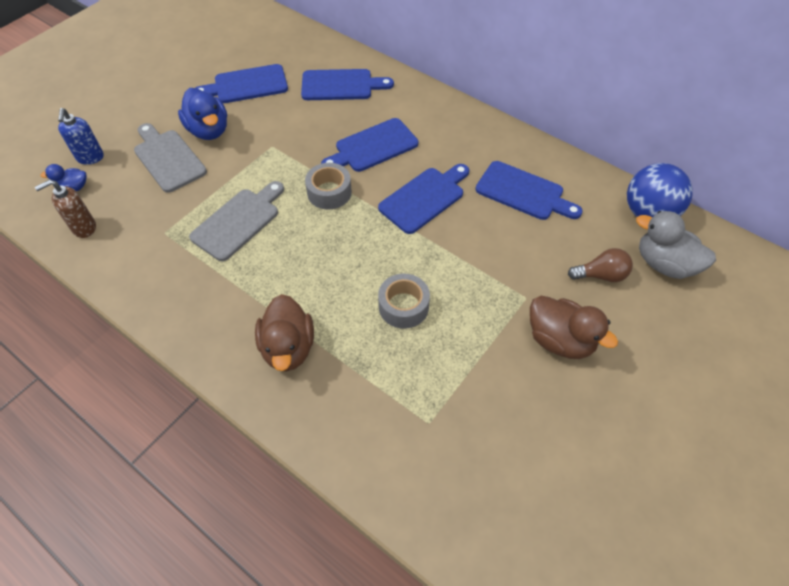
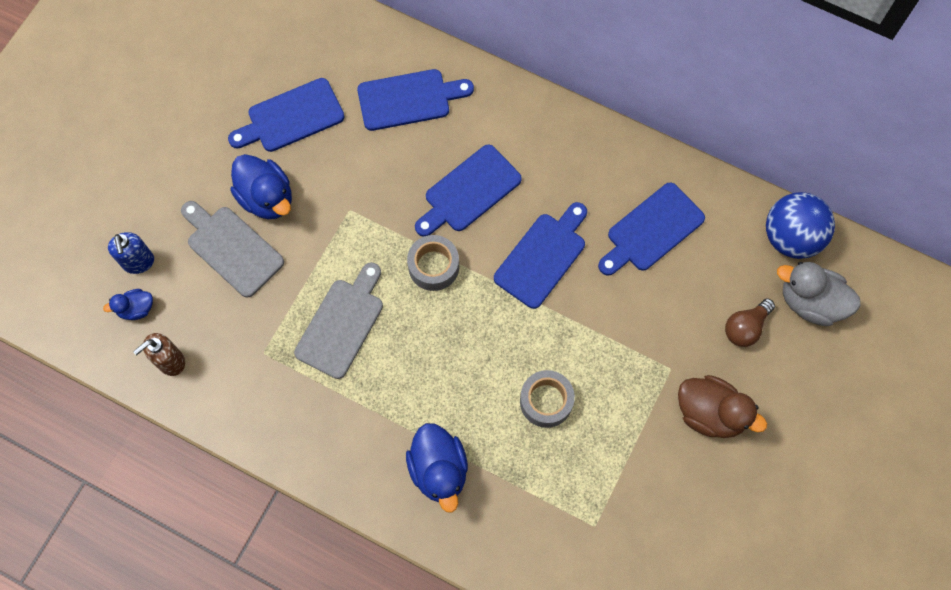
camera: 10 degrees left, 15 degrees up
brown duck [255,294,314,372] -> blue duck [406,423,468,513]
blue cutting board [475,161,583,220] -> blue cutting board turned 120 degrees clockwise [598,182,705,276]
brown light bulb [568,248,633,282] -> brown light bulb turned 150 degrees clockwise [725,299,775,347]

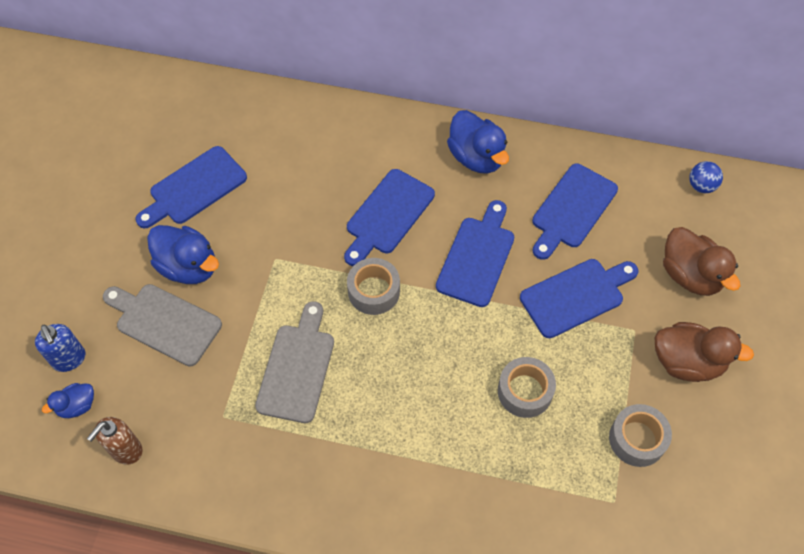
camera: 15 degrees left, 10 degrees down
blue cutting board [357,69,474,131] -> blue cutting board moved to [520,259,638,338]
blue duck [406,423,468,513] -> blue duck moved to [447,110,509,174]
brown light bulb [725,299,775,347] -> brown duck [663,227,740,296]
blue ball [766,192,835,259] -> blue ball [689,161,723,193], size x0.50
grey duck [777,262,861,326] -> none
none -> grey tape [609,404,672,467]

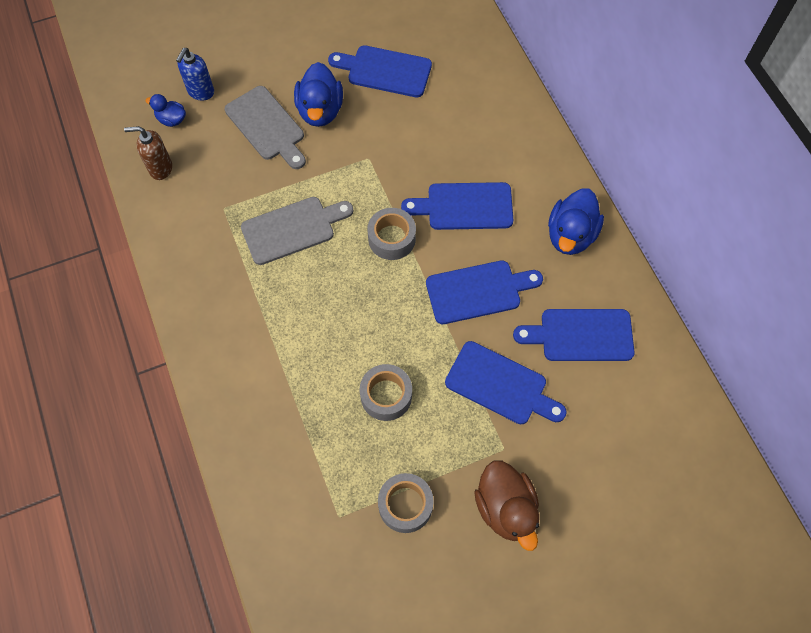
camera: 55 degrees right, 5 degrees up
grey cutting board [103,284,222,367] -> grey cutting board turned 150 degrees clockwise [225,86,306,169]
brown duck [663,227,740,296] -> none
blue ball [689,161,723,193] -> none

